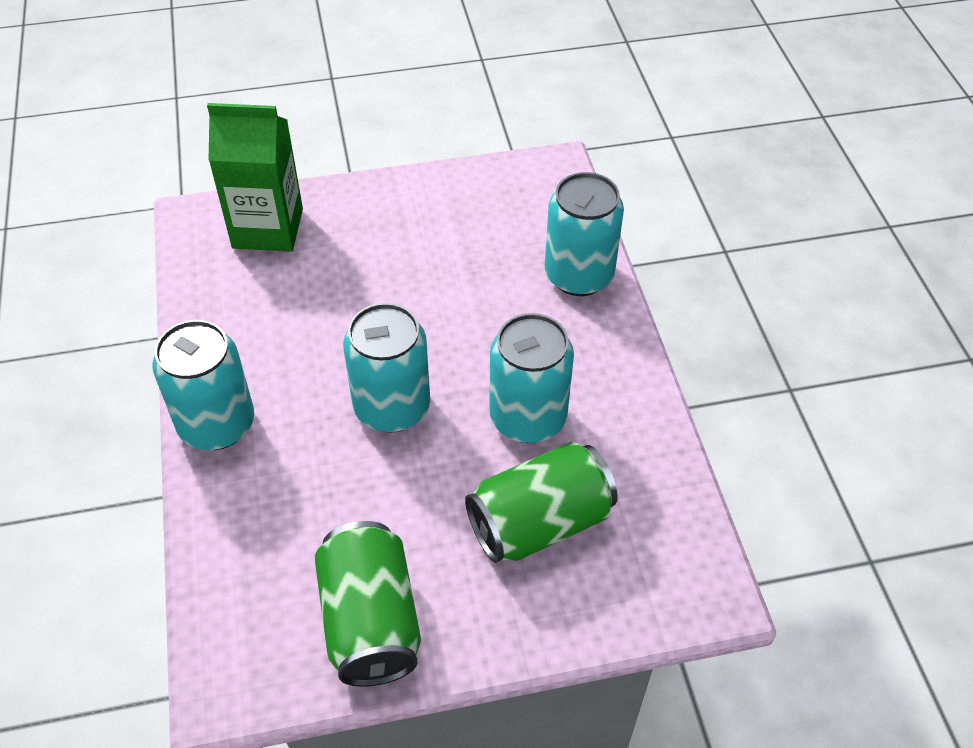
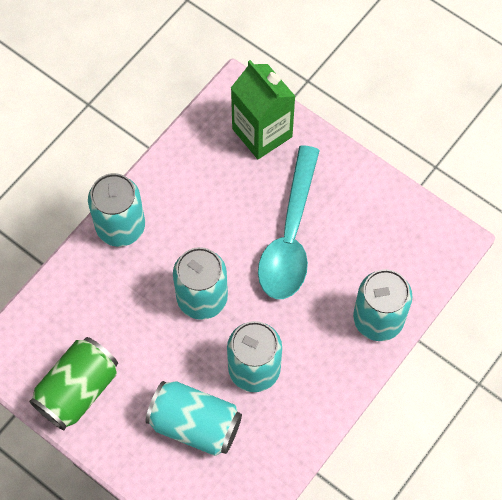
camera: 50 degrees right, 15 degrees up
green can [465,442,618,563] -> turquoise can [145,381,242,456]
none -> turquoise spoon [258,145,320,299]

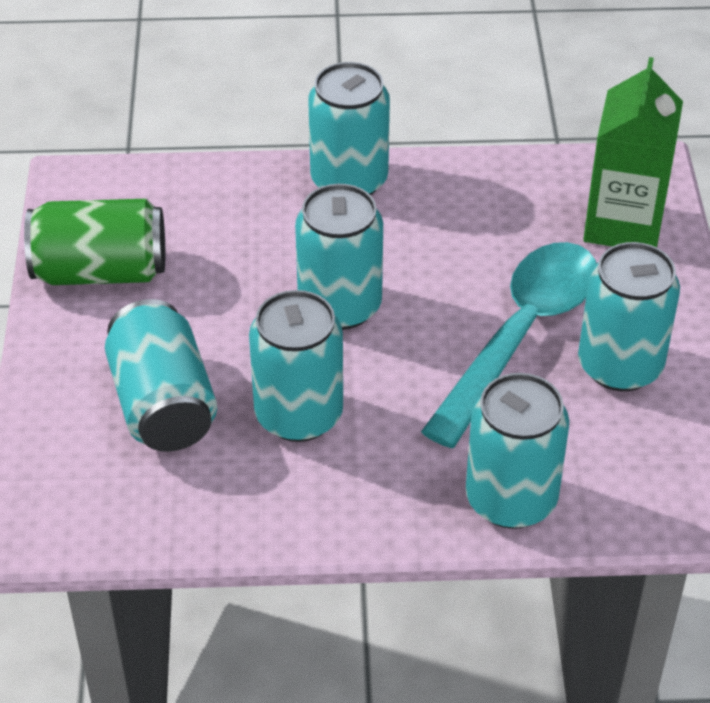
camera: 50 degrees right, 20 degrees down
turquoise spoon [258,145,320,299] -> turquoise spoon turned 150 degrees clockwise [421,242,597,448]
none -> turquoise can [578,242,680,391]

